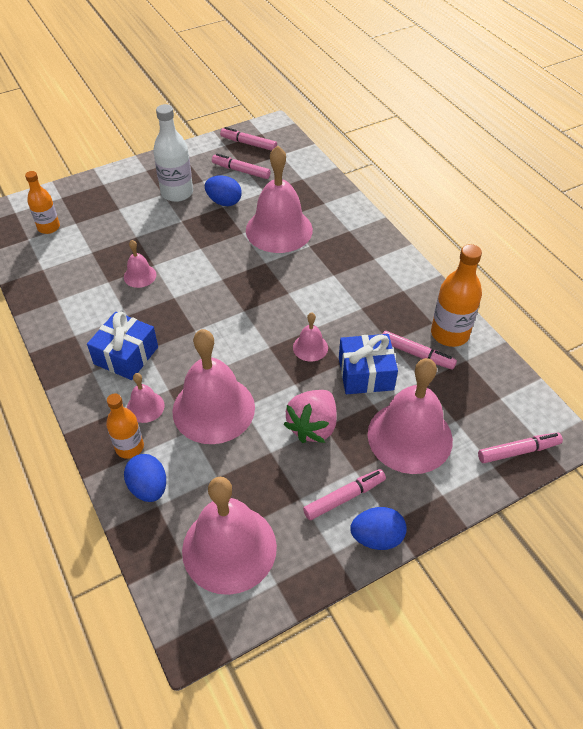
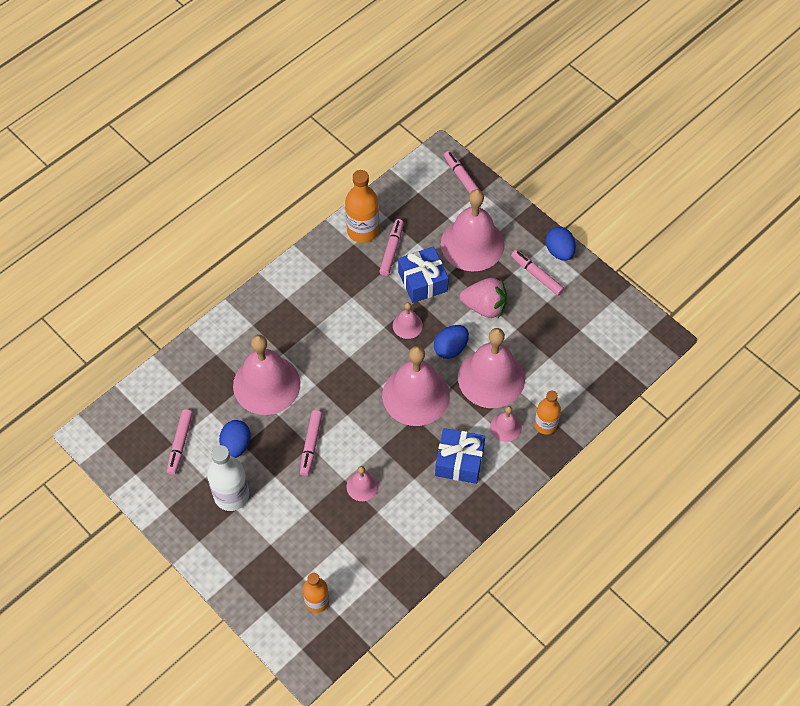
camera: 105 degrees left, 10 degrees up
blue egg [124,454,166,502] -> blue egg moved to [434,325,469,359]
pink bell [182,477,277,595] -> pink bell moved to [382,346,450,426]
pink marker [220,127,277,151] -> pink marker moved to [300,410,322,476]

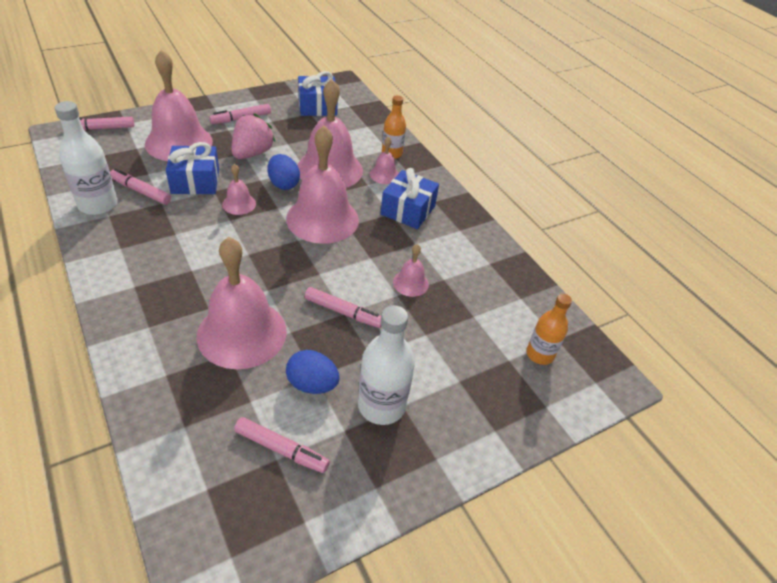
camera: 80 degrees left, 15 degrees down
orange bottle [345,170,379,243] -> white bottle [55,101,118,215]
blue egg [546,227,576,261] -> none
none -> blue gift [298,71,338,116]

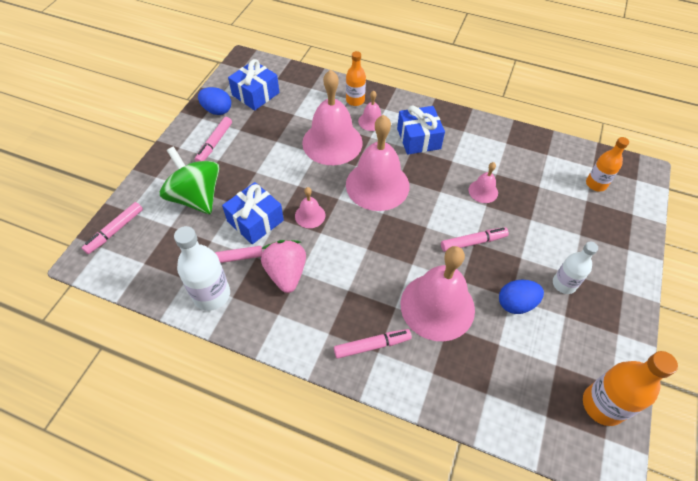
camera: 35 degrees left, 10 degrees up
pink bell [145,49,213,161] -> green spinning top [160,146,219,214]
pink strawberry [232,113,276,159] -> pink strawberry moved to [261,240,306,293]
pink marker [234,417,330,473] -> pink marker moved to [334,329,412,359]
blue egg [268,154,300,190] -> blue egg moved to [198,87,231,115]
white bottle [358,305,415,425] -> white bottle [553,242,598,294], size x0.66
none -> orange bottle [583,351,678,426]

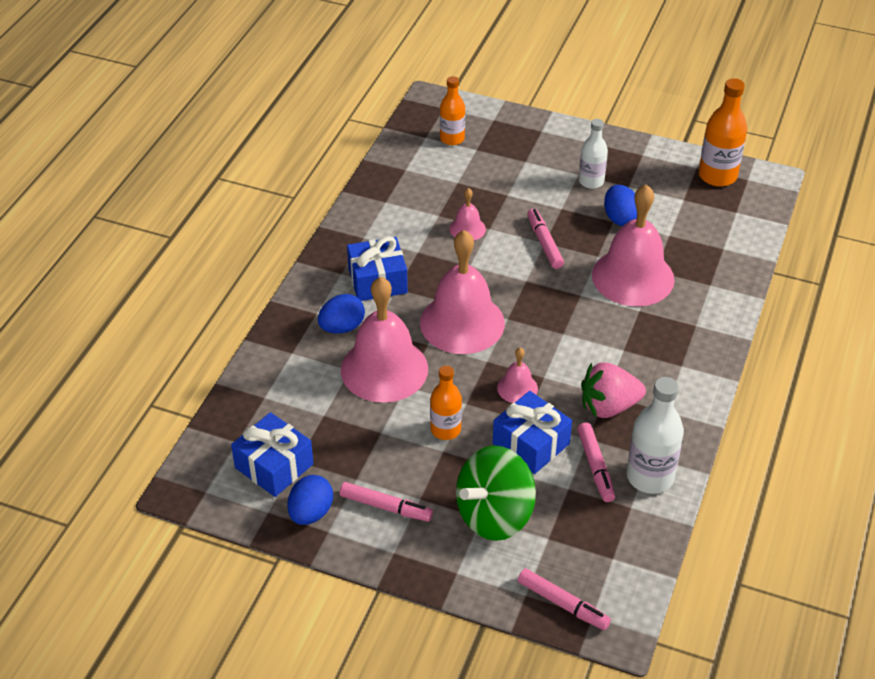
camera: 90 degrees left, 10 degrees down
pink marker [334,329,412,359] -> none
orange bottle [346,51,366,106] -> orange bottle moved to [430,365,462,440]
pink bell [358,90,382,131] -> blue egg [318,294,365,334]

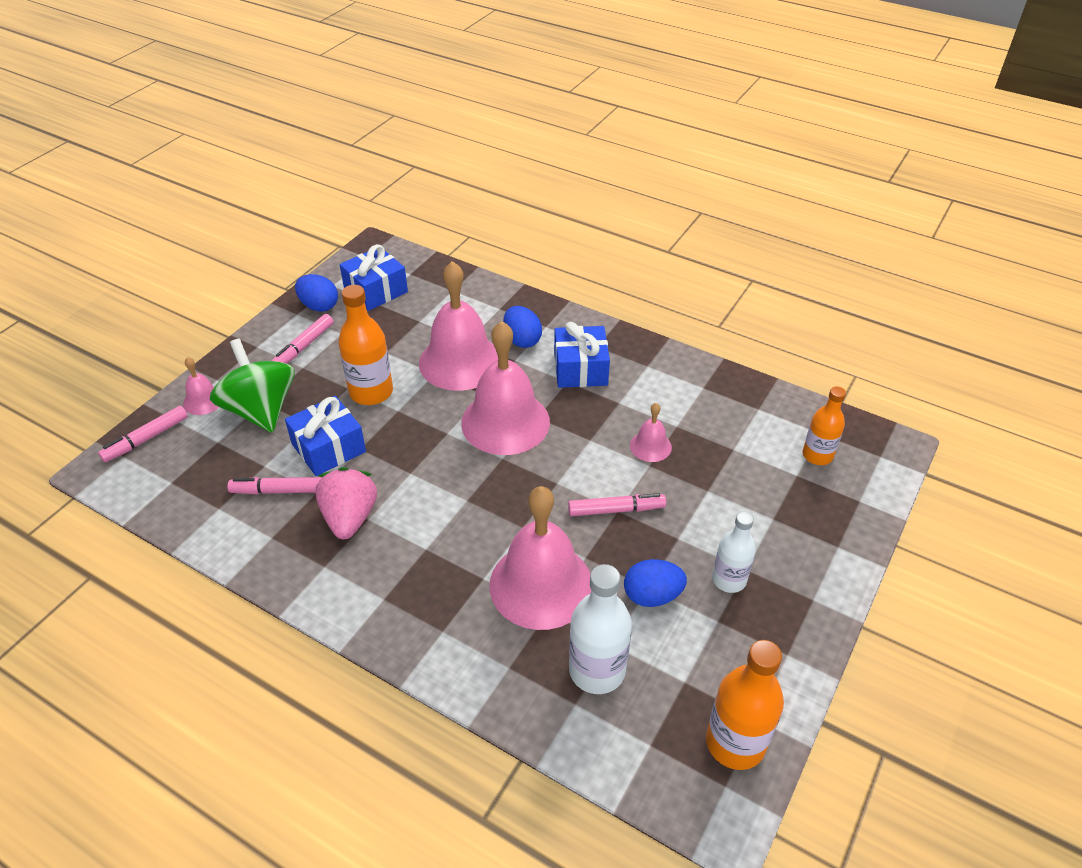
camera: 100 degrees right, 0 degrees up
orange bottle [430,365,462,440] -> orange bottle [338,285,393,405], size x1.52
pink bell [497,347,538,403] -> pink bell moved to [183,357,219,415]
white bottle [627,377,684,494] -> white bottle moved to [569,564,632,694]

